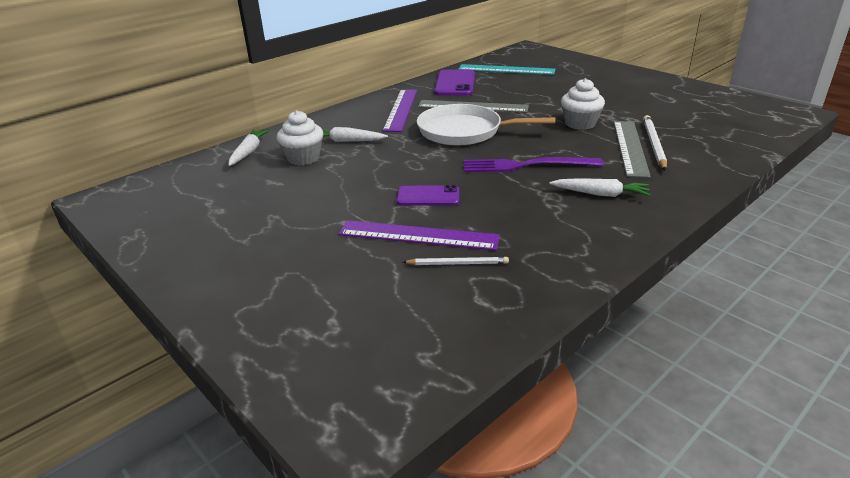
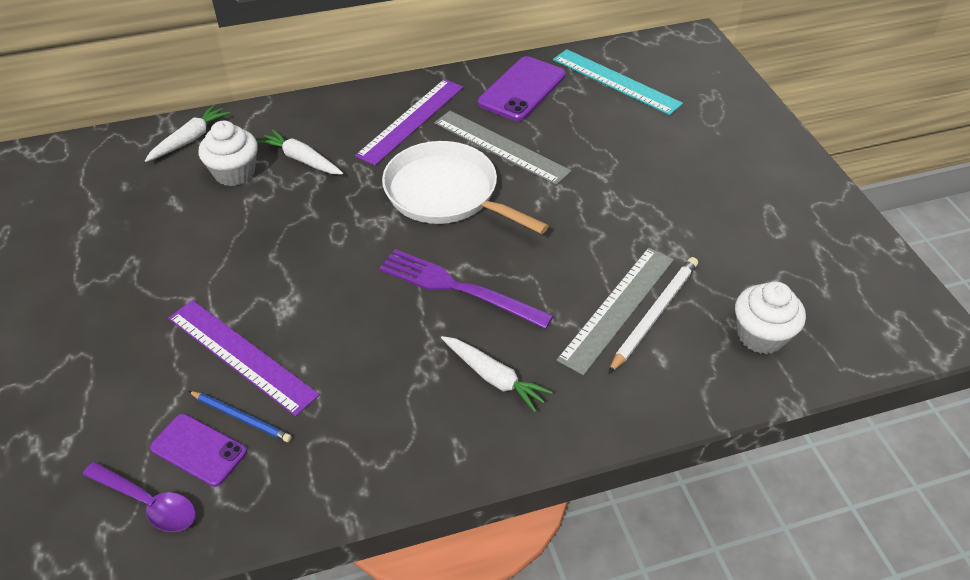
camera: 25 degrees right, 15 degrees up
purple phone [396,185,459,206] -> purple phone moved to [150,414,247,487]
white pencil [403,257,509,265] -> blue pencil [189,391,292,442]
white cupcake [561,78,605,130] -> white cupcake moved to [735,281,806,354]
none -> purple spoon [83,462,196,532]

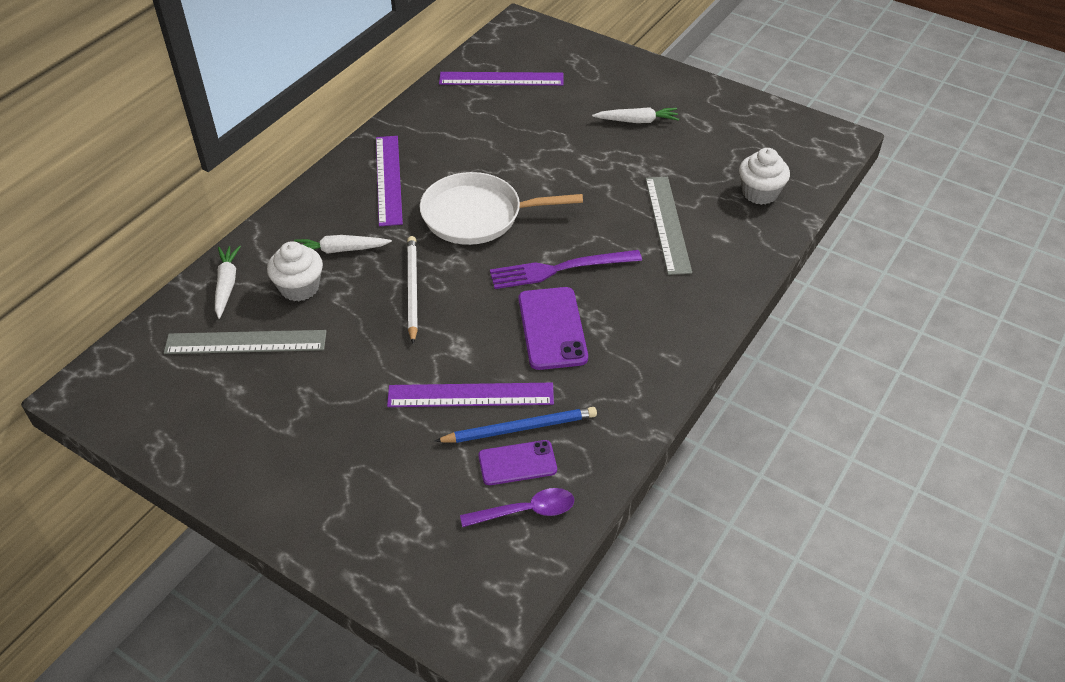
camera: 40 degrees left, 0 degrees up
blue pencil [189,391,292,442] -> blue pencil [435,407,597,443], size x1.57
grey ruler [434,111,571,185] -> grey ruler moved to [164,330,327,354]
white carrot [441,336,553,412] -> white carrot moved to [592,107,679,123]
purple phone [478,56,566,121] -> purple phone moved to [519,287,588,370]
turquoise ruler [553,49,683,115] -> purple ruler [439,72,564,86]
white pencil [608,257,698,374] -> white pencil moved to [407,236,418,344]

